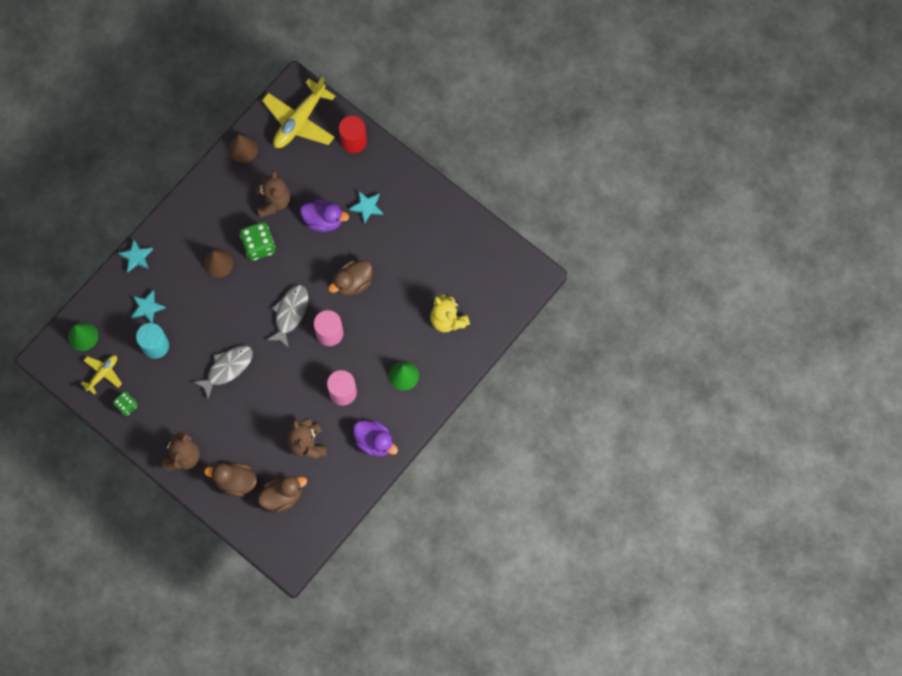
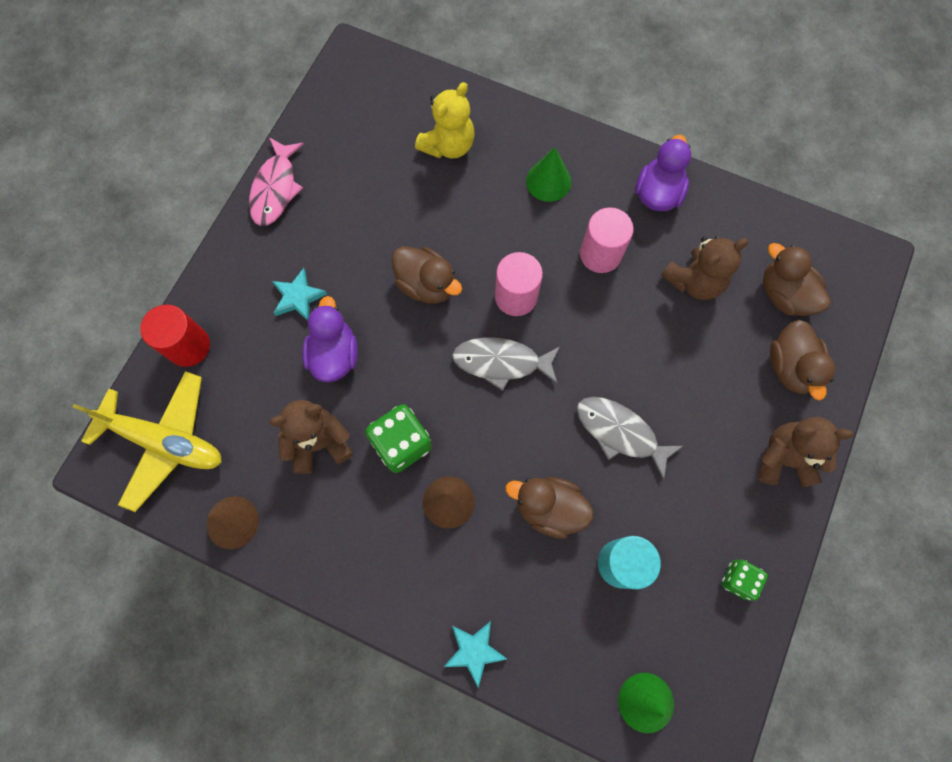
camera: 105 degrees left, 0 degrees up
yellow plane [81,355,122,395] -> none
turquoise star [131,290,166,323] -> none
none -> pink fish [249,138,304,226]
none -> brown duck [506,477,593,539]

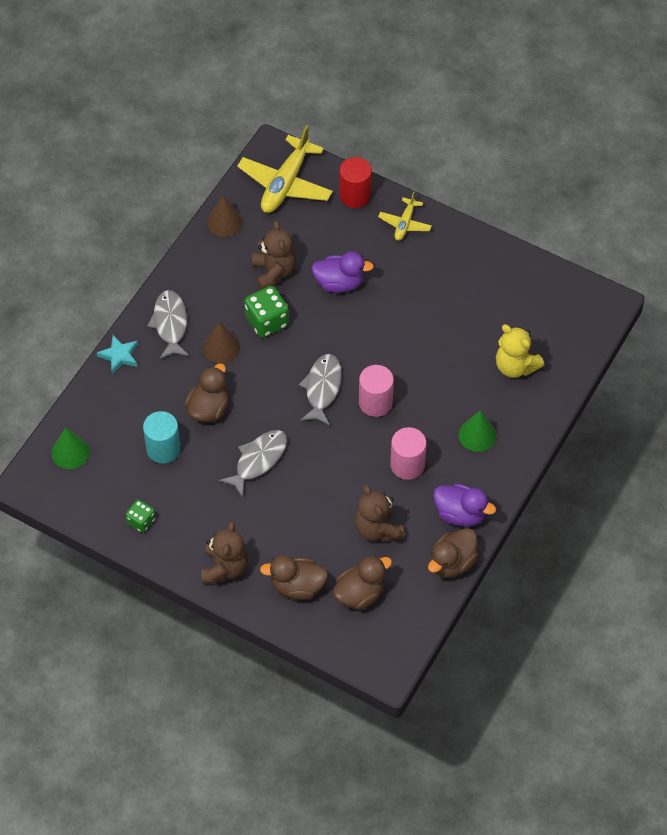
camera: 95 degrees right, 15 degrees down
pink fish [249,138,304,226] -> none
turquoise star [272,268,327,321] -> none
brown duck [392,246,462,304] -> brown duck moved to [428,528,478,578]
none -> grey fish [147,290,189,359]
none -> yellow plane [378,191,432,241]

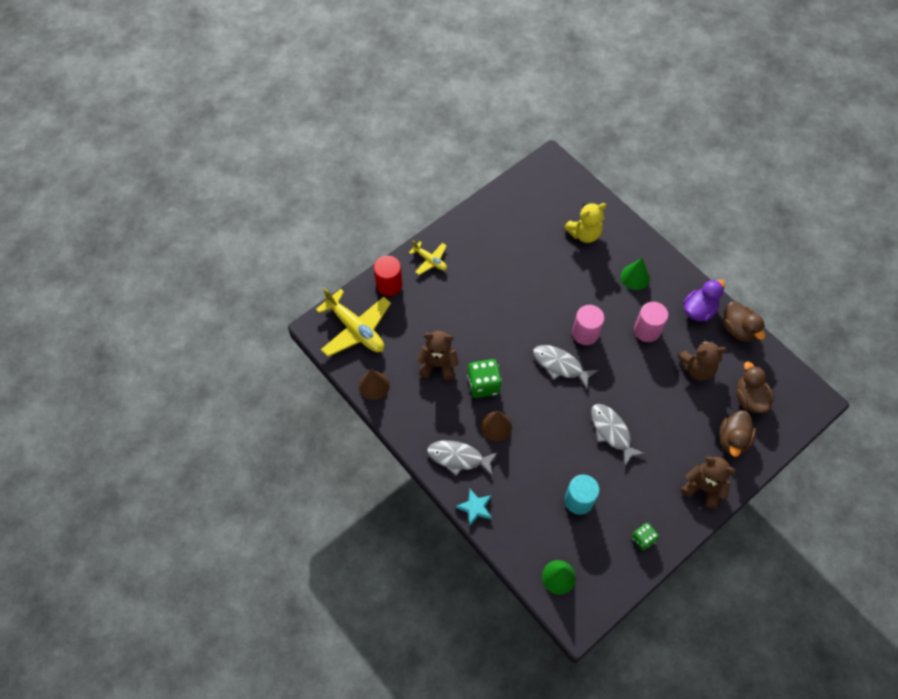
camera: 70 degrees left, 5 degrees up
brown duck [184,363,229,422] -> none
purple duck [311,251,374,293] -> none

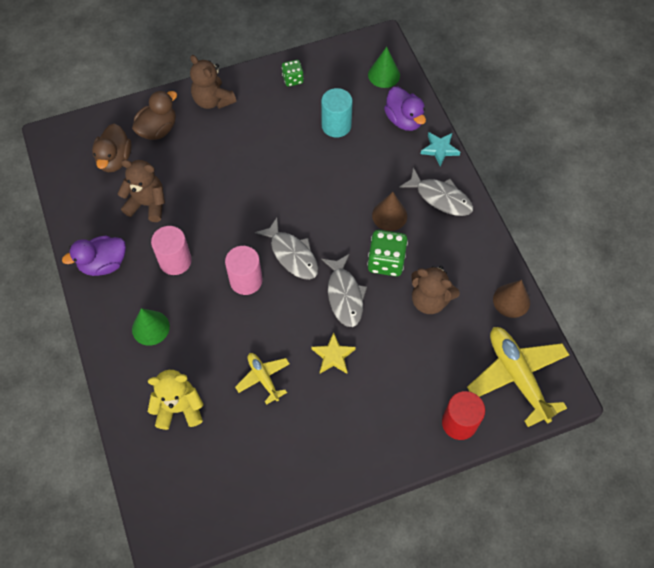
camera: 160 degrees left, 0 degrees up
yellow plane [409,241,447,275] -> yellow plane moved to [235,353,290,405]
grey fish [591,404,645,466] -> grey fish moved to [321,254,367,327]
brown duck [723,301,765,342] -> none
none -> yellow star [312,332,356,373]
none -> purple duck [384,87,426,131]

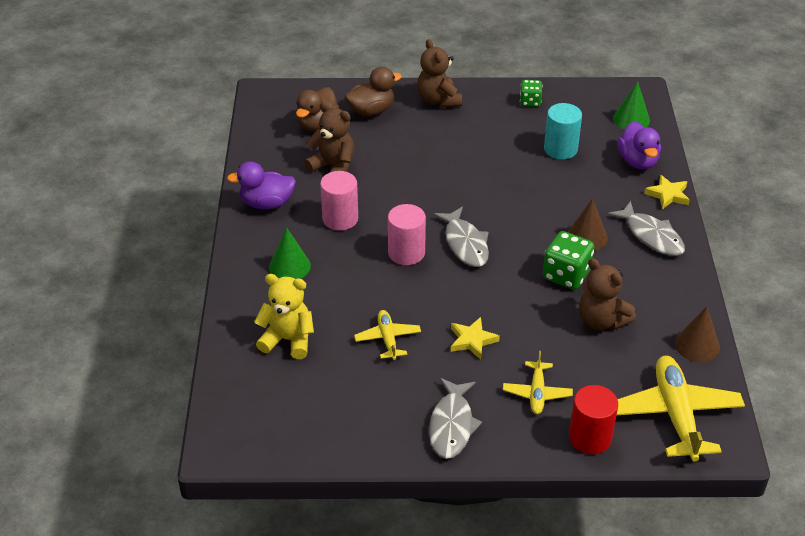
camera: 20 degrees right, 20 degrees down
grey fish [321,254,367,327] -> grey fish moved to [429,378,482,459]
turquoise star [421,132,460,166] -> yellow star [644,175,690,209]
none -> yellow plane [503,351,573,414]

